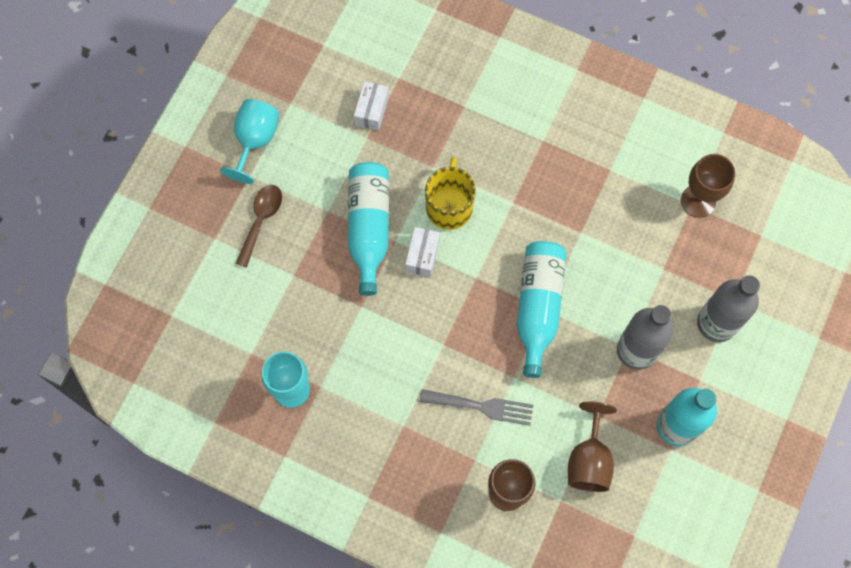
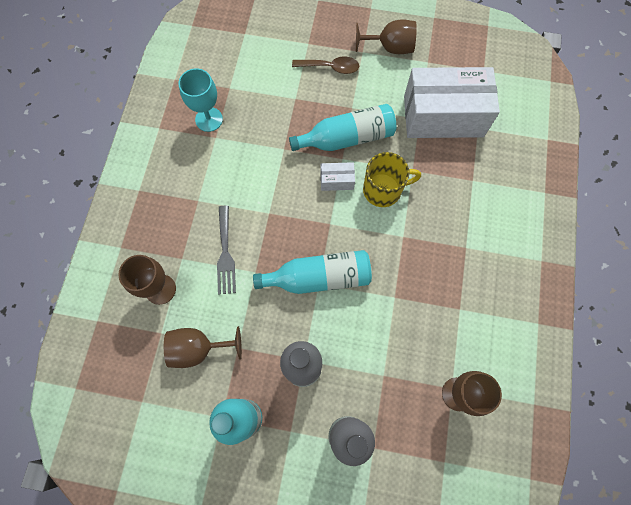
camera: 75 degrees right, 0 degrees up
turquoise goblet [220,99,280,184] -> brown goblet [356,20,417,54]
white box [354,81,389,131] -> white box [404,67,500,138], size x2.45

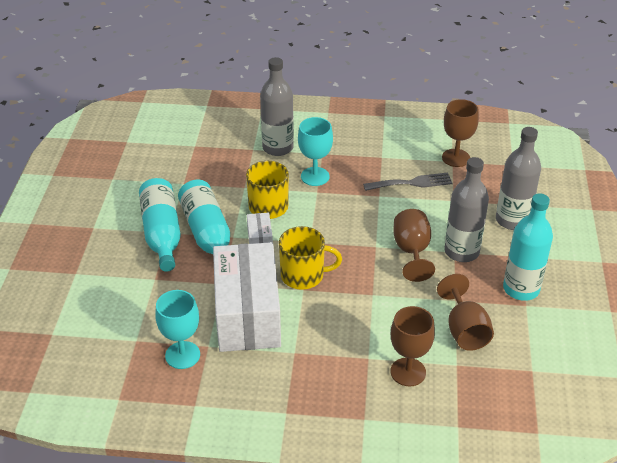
camera: 95 degrees left, 30 degrees down
grey fork [217,206,236,295] -> grey fork moved to [363,173,453,191]
turquoise bottle [253,250,372,294] -> turquoise bottle moved to [139,178,181,272]
brown spoon [292,57,359,74] -> none
brown goblet [356,20,417,54] -> brown goblet moved to [393,209,435,282]
white box [404,67,500,138] -> white box moved to [213,242,281,352]
none -> grey bottle [260,57,294,156]
none -> yellow mug [279,226,342,290]
none -> turquoise goblet [298,117,333,186]

